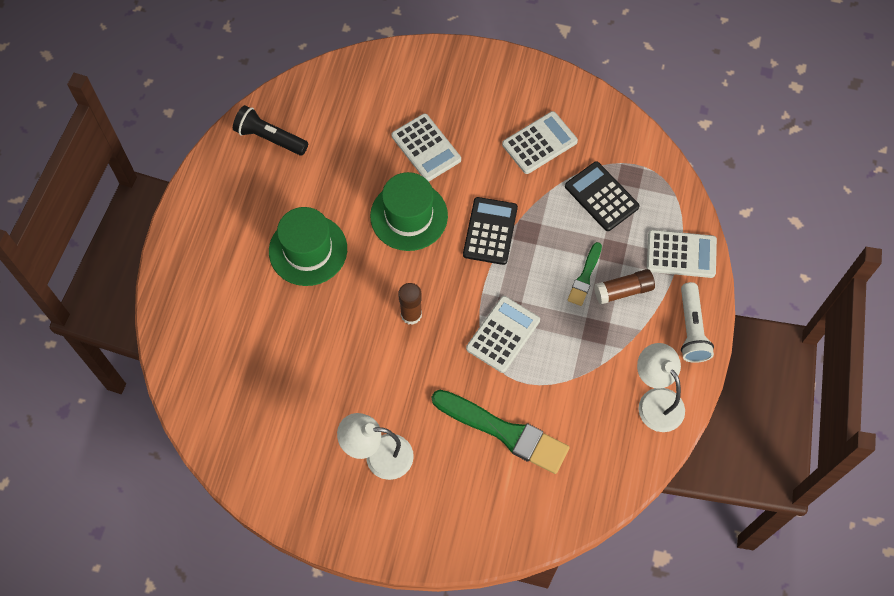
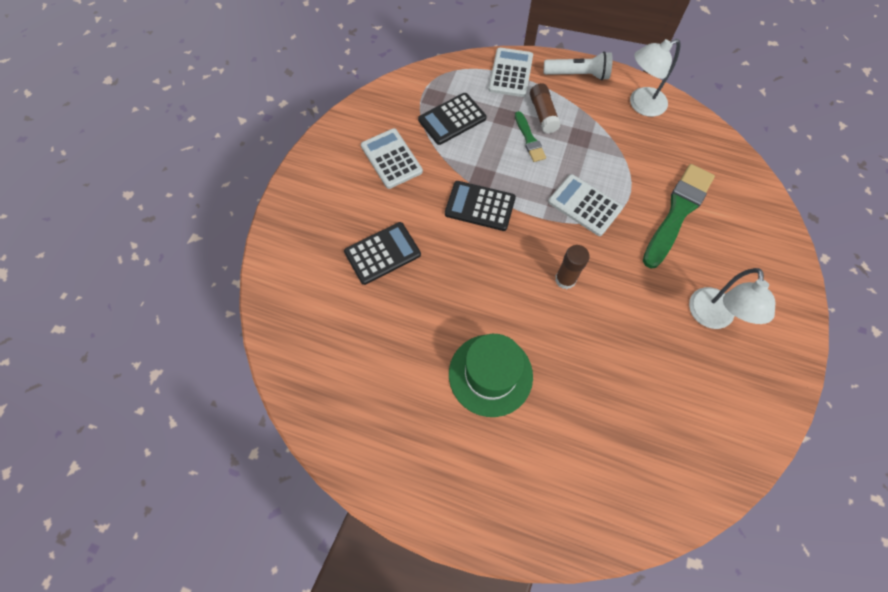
camera: 85 degrees left, 0 degrees up
black flashlight [233,105,308,155] -> none
green hat [370,172,448,251] -> none
white calculator [391,113,461,181] -> black calculator [344,222,421,285]
green brush [567,242,602,306] -> green brush turned 45 degrees clockwise [515,111,546,162]

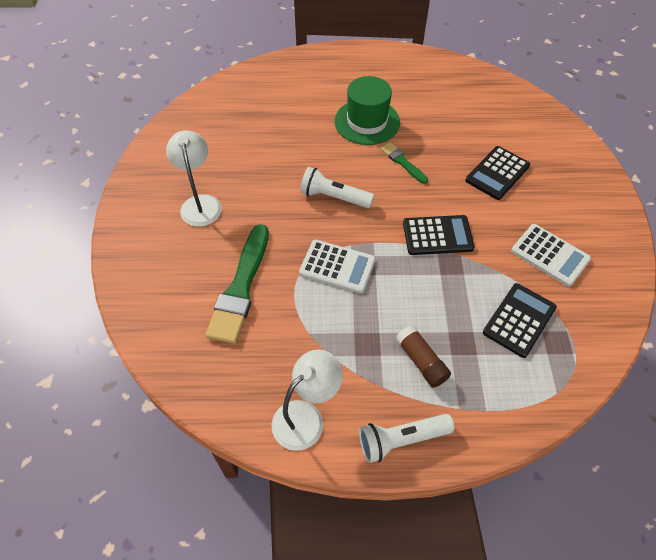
camera: 160 degrees right, 10 degrees down
white calculator [489,48,533,97] -> none
green brush [515,111,546,162] -> green brush moved to [381,142,428,184]
brown glue stick [555,245,590,289] -> white flashlight [300,167,374,208]

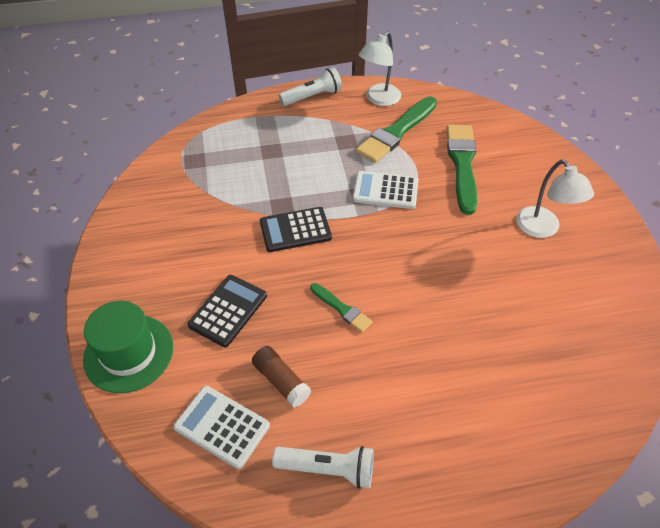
camera: 170 degrees right, 5 degrees down
white flashlight [300,167,374,208] -> white flashlight moved to [272,446,374,489]
green hat [335,76,400,145] -> green hat moved to [83,301,173,393]
brown glue stick [395,325,451,388] -> brown glue stick moved to [252,346,311,408]
black calculator [483,283,557,358] -> none
white calculator [511,224,591,287] -> white calculator moved to [173,386,270,469]
none -> green brush [356,96,437,163]

